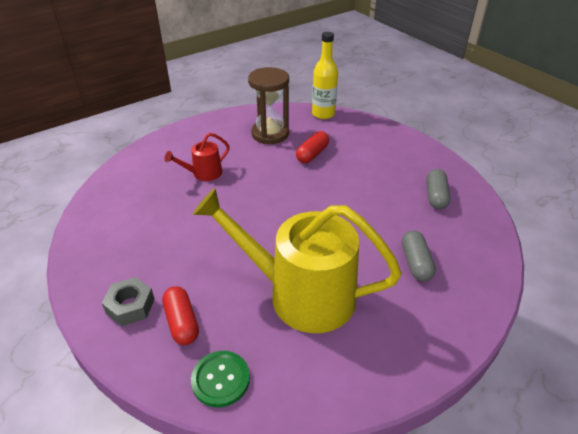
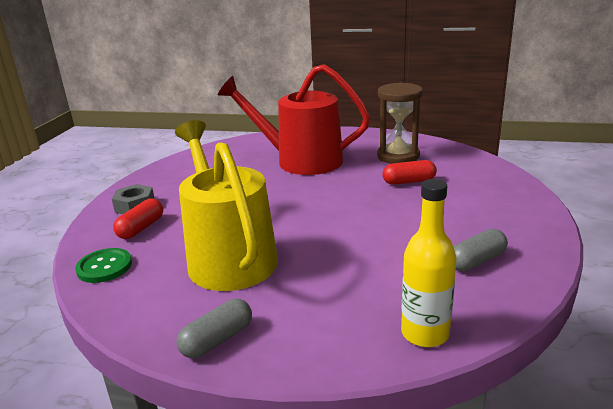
camera: 50 degrees right, 15 degrees down
red watering can [165,133,230,181] -> red watering can [218,64,370,175], size x2.22
yellow bottle [312,32,338,119] -> yellow bottle moved to [401,179,456,347]
grey capsule [402,230,436,281] -> grey capsule moved to [176,299,252,358]

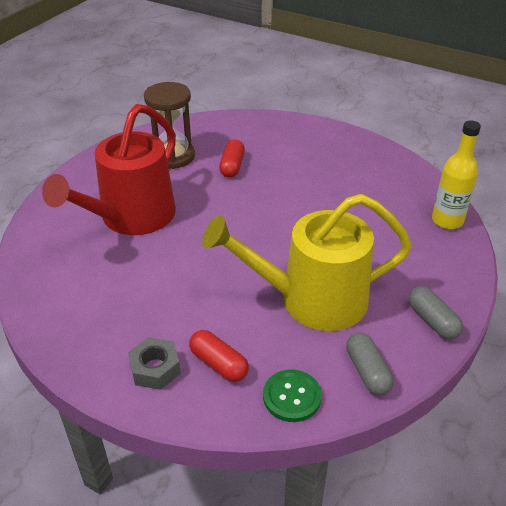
camera: 75 degrees left, 15 degrees up
grey capsule [453,229,508,271] -> grey capsule moved to [346,333,394,396]

